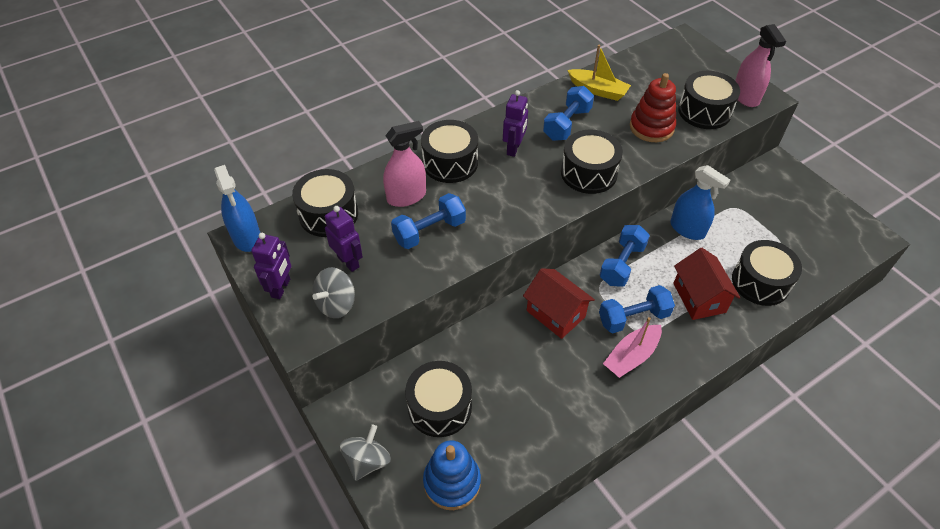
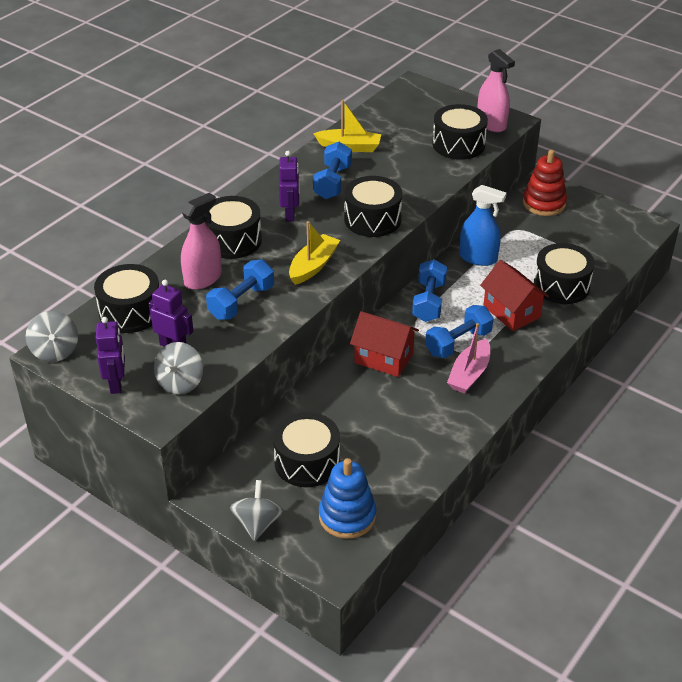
camera: 20 degrees left, 10 degrees down
blue spray bottle [214,165,260,252] -> grey spinning top [26,311,78,362]
red stacking toy [630,73,676,142] -> red stacking toy moved to [523,150,567,216]
none -> yellow boat [289,221,340,285]

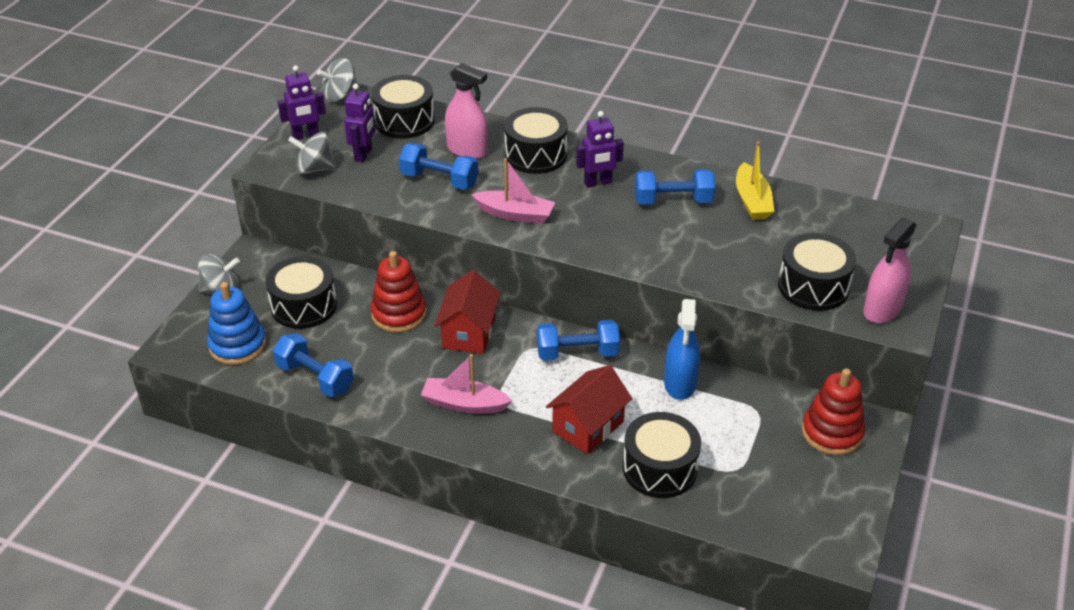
camera: 75 degrees right, 0 degrees up
yellow boat [289,221,340,285] -> pink boat [471,158,555,224]
black drum [344,176,402,237] -> none
blue dumbbell [425,305,493,358] -> blue dumbbell moved to [273,333,354,397]
none -> red stacking toy [371,251,427,332]

